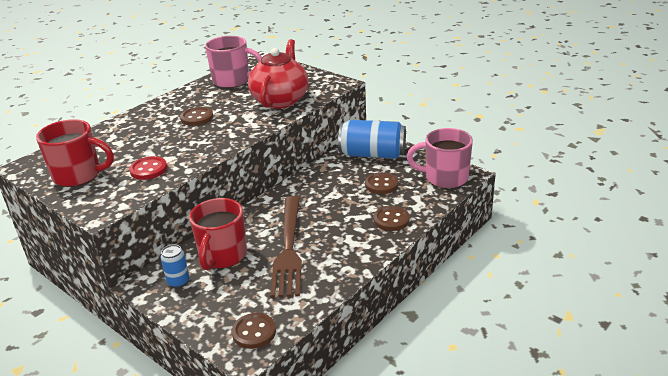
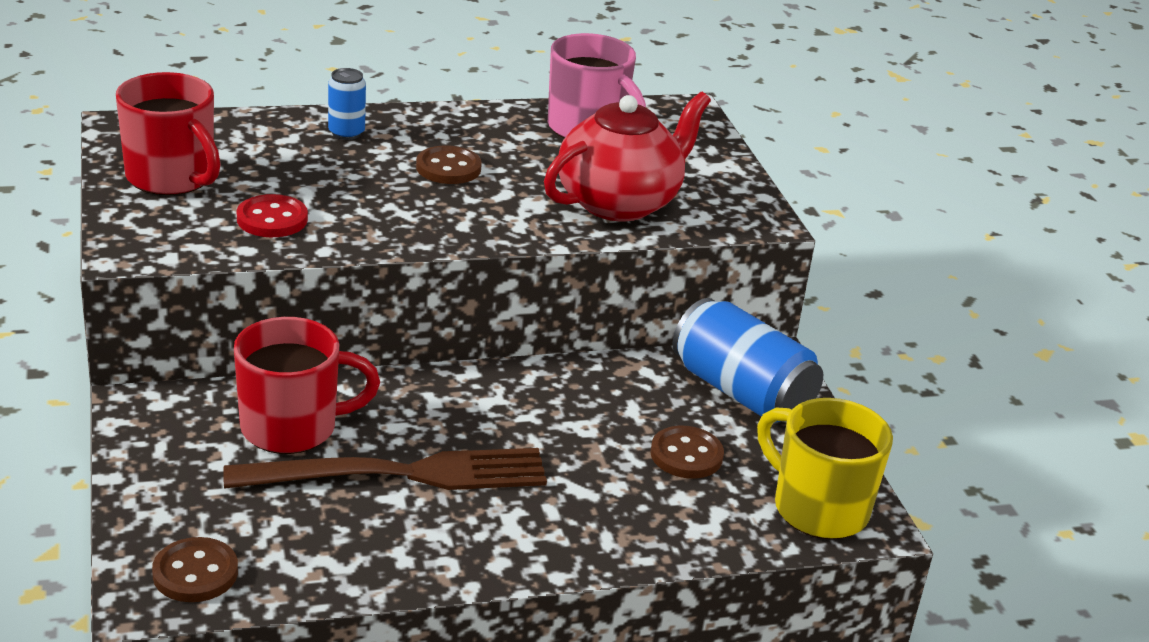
camera: 30 degrees right, 0 degrees up
blue can [161,245,189,288] -> blue can moved to [328,68,366,140]
red mug [189,198,247,270] -> red mug turned 150 degrees counterclockwise [234,317,380,454]
brown fork [270,196,302,298] -> brown fork turned 135 degrees counterclockwise [223,448,547,490]
brown button [374,206,410,231] -> none
pink mug [407,128,473,189] -> yellow mug [757,398,893,539]

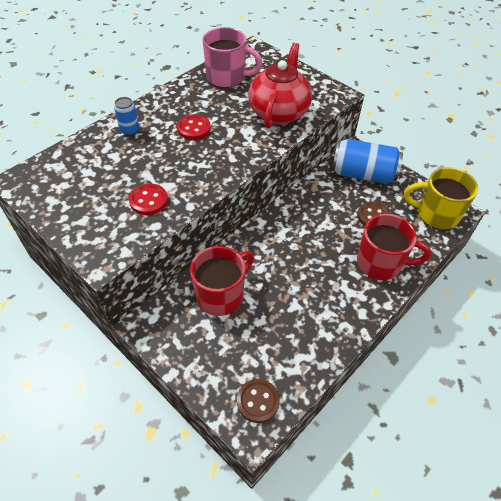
camera: 30 degrees left, 20 degrees up
red mug [116,72,221,195] -> red mug moved to [357,214,431,280]
brown fork [223,448,547,490] -> none
brown button [416,146,482,184] -> red button [177,115,211,140]

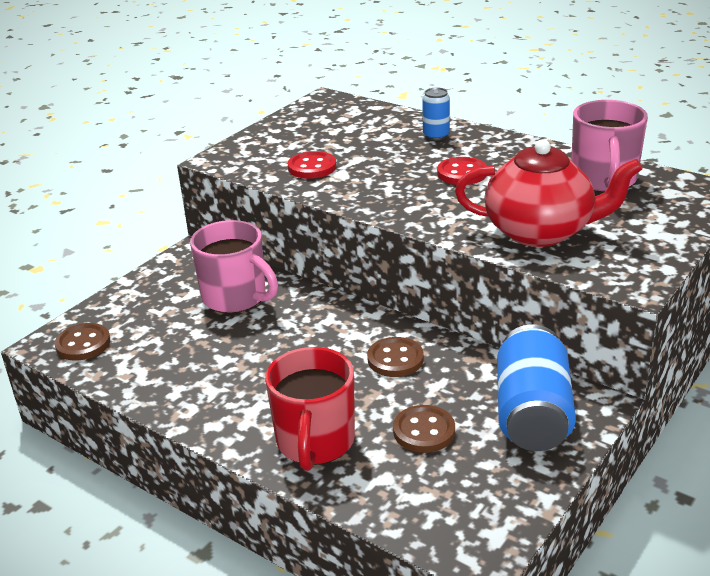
camera: 85 degrees right, 20 degrees down
red mug [190,246,254,316] -> pink mug [190,220,278,313]
yellow mug [404,167,478,229] -> none
none -> brown button [367,337,424,377]

